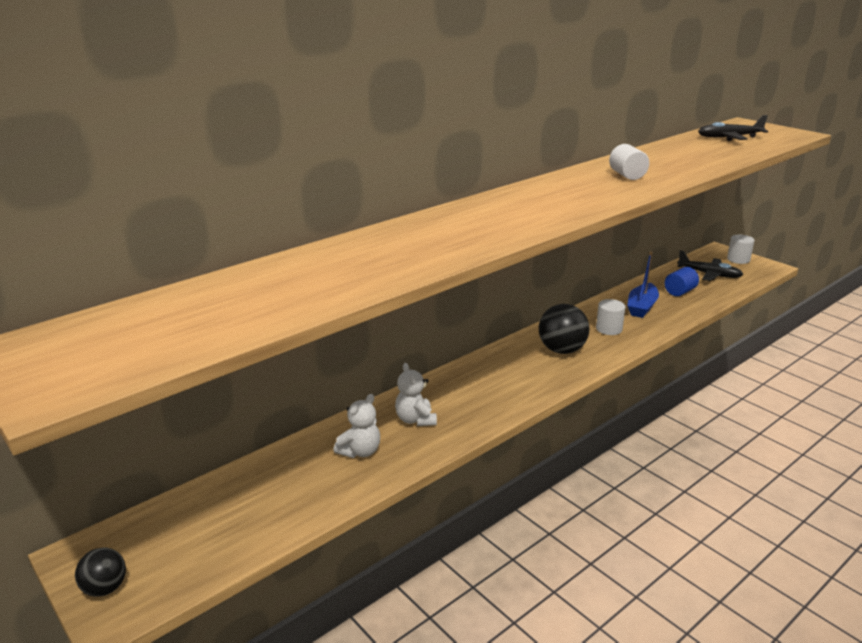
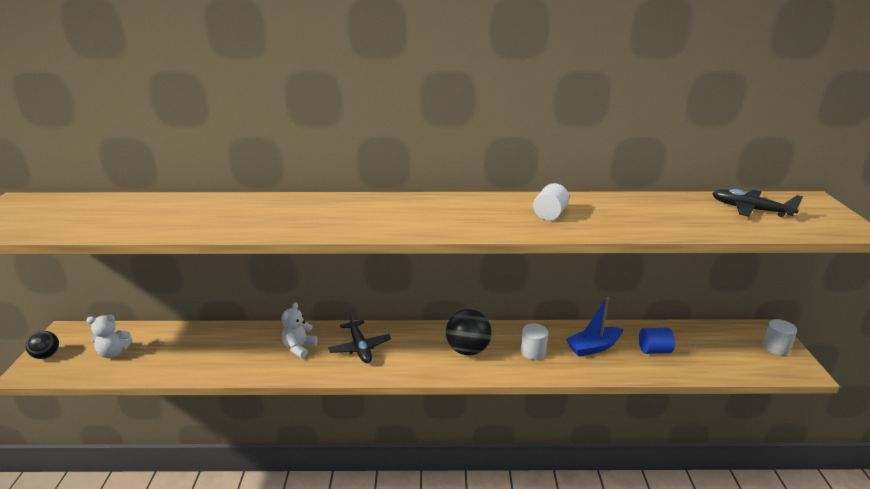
camera: 40 degrees right, 0 degrees up
white teddy bear [333,394,380,458] -> white teddy bear moved to [86,314,132,358]
black plane [677,250,744,281] -> black plane moved to [328,311,391,363]

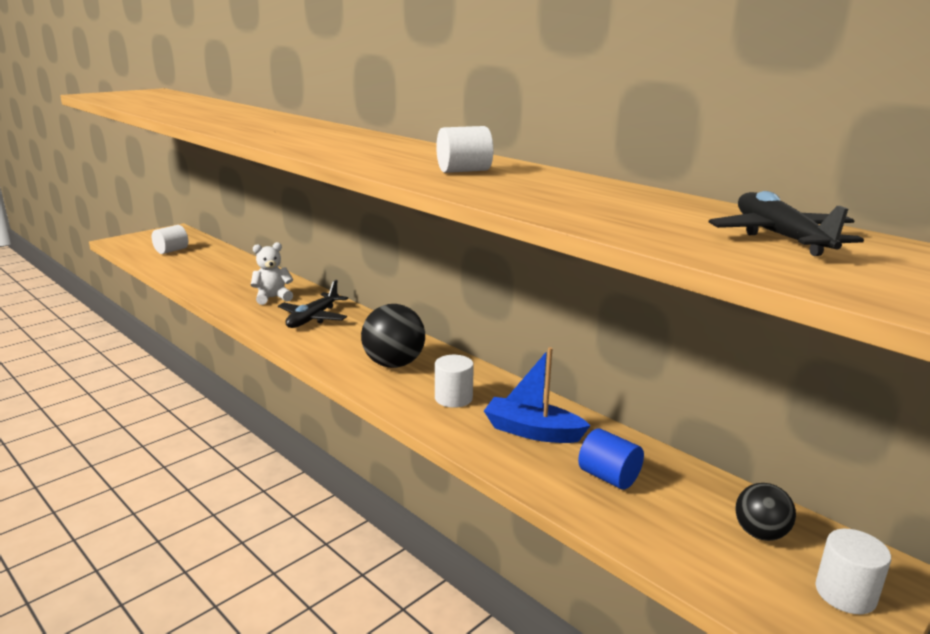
camera: 45 degrees right, 5 degrees down
black ball [26,331,59,359] -> black ball moved to [736,483,796,541]
white teddy bear [86,314,132,358] -> white cylinder [152,225,188,254]

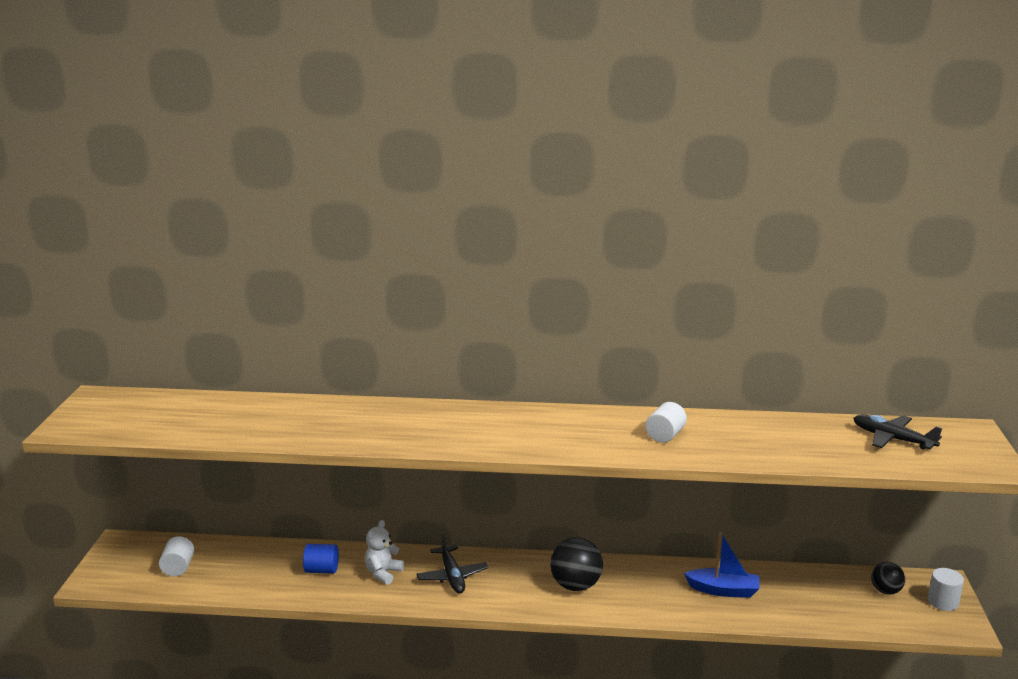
camera: 40 degrees left, 0 degrees up
white cylinder [435,355,474,408] -> none
blue boat [484,347,591,443] -> blue boat turned 150 degrees counterclockwise [684,532,760,598]
blue cylinder [578,429,644,490] -> blue cylinder moved to [303,544,339,574]

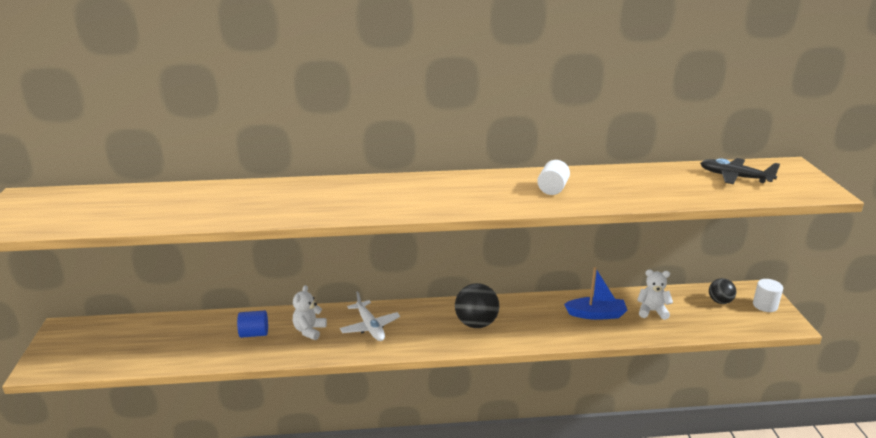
camera: 10 degrees left, 5 degrees up
white cylinder [159,536,194,577] -> none
black plane [416,533,488,594] -> white plane [340,291,400,341]
none -> white teddy bear [637,270,673,320]

